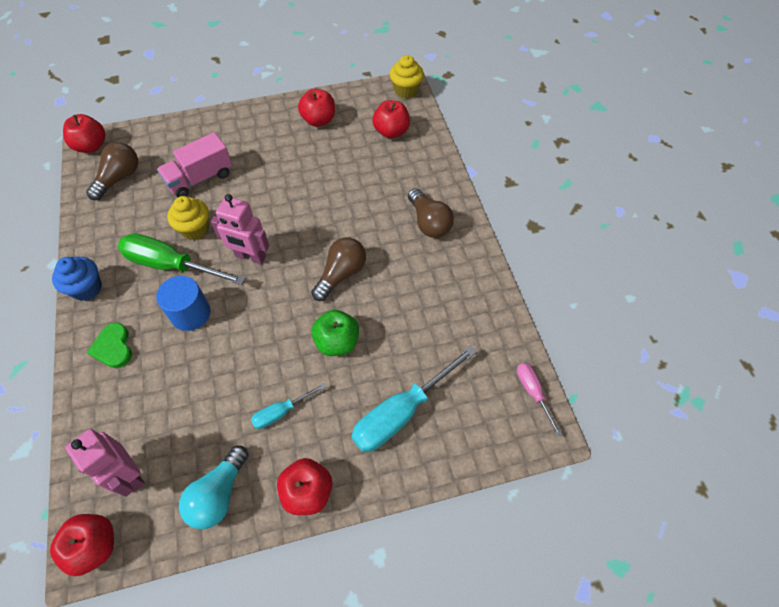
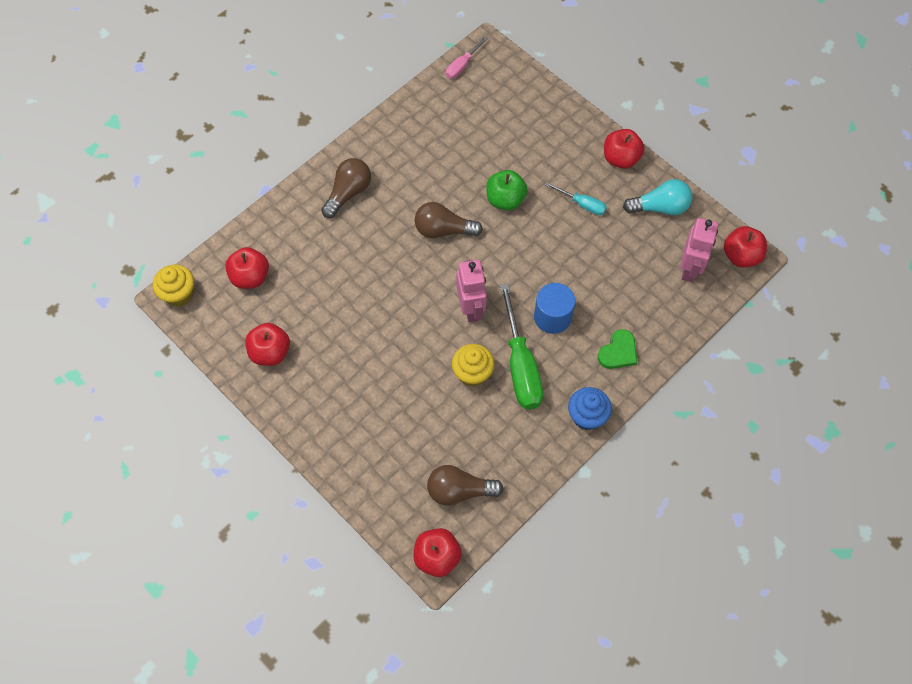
camera: 120 degrees left, 5 degrees up
pink truck [157,132,232,197] -> none
turquoise screwdriver [351,346,477,452] -> none

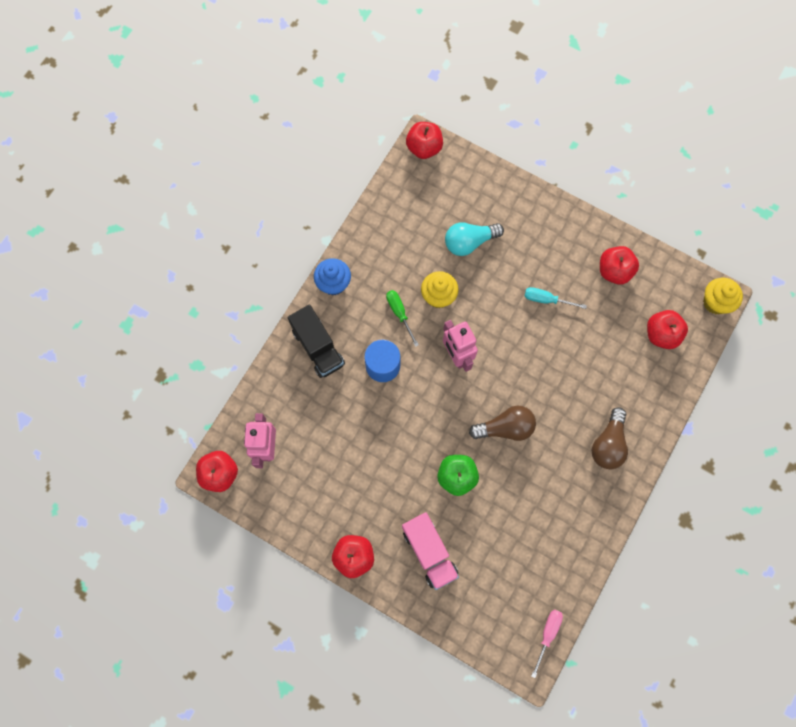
camera: 165 degrees right, 10 degrees up
brown light bulb [427,465,504,506] -> none
green screwdriver [500,283,543,409] -> green screwdriver [386,290,419,347], size x0.52
turquoise screwdriver [545,182,607,215] -> turquoise screwdriver moved to [525,287,587,309]
green heart [598,329,637,369] -> black truck [288,305,345,378]
turquoise light bulb [623,179,692,215] -> turquoise light bulb moved to [445,222,504,256]
none -> pink truck [402,512,459,590]

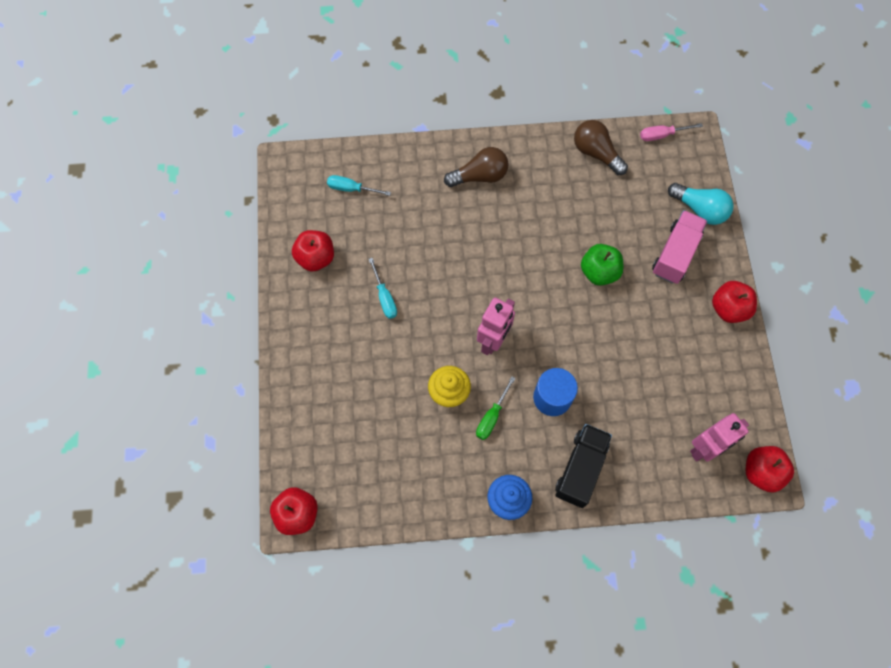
camera: 125 degrees left, 5 degrees down
turquoise light bulb [445,222,504,256] -> turquoise light bulb moved to [668,183,734,225]
brown light bulb [469,405,536,441] -> brown light bulb moved to [574,120,628,175]
red apple [647,310,688,349] -> turquoise screwdriver [327,175,391,196]
yellow cupcake [703,278,743,314] -> none

